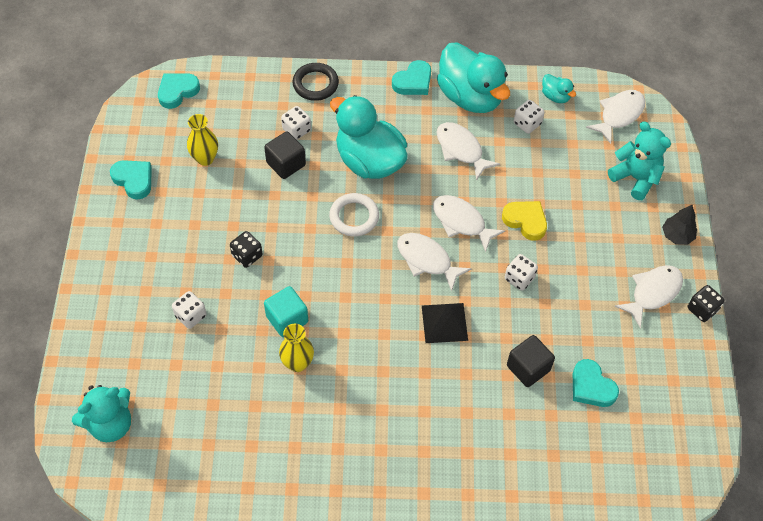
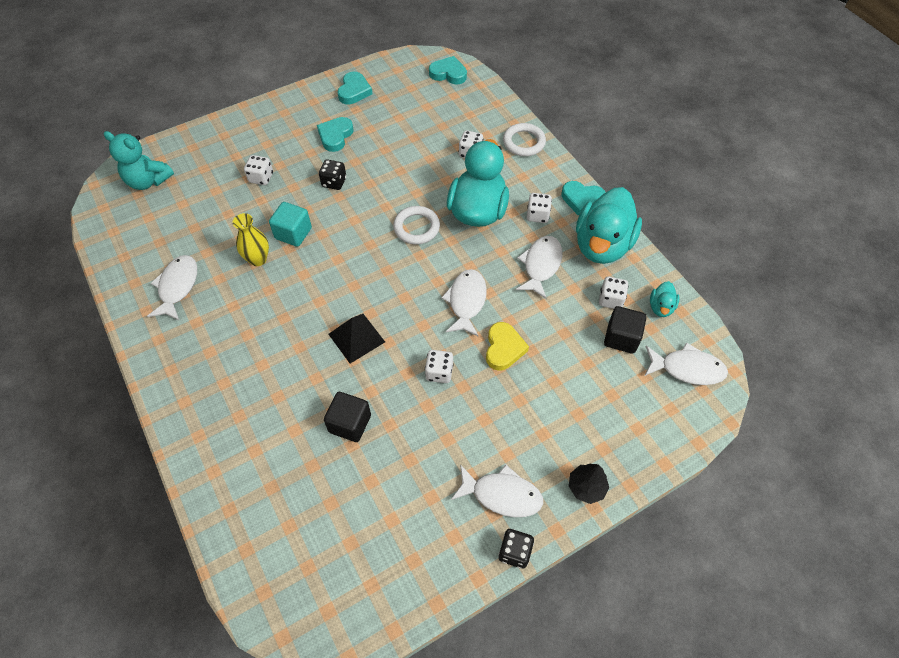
camera: 60 degrees right, 0 degrees up
yellow vase [187,114,218,166] -> none
black cube [264,131,306,179] -> black cube moved to [604,306,647,354]
black ring [292,63,339,101] -> white ring [503,123,546,156]
white fish [397,233,472,291] -> white fish moved to [147,255,197,320]
turquoise heart [573,359,619,407] -> turquoise heart moved to [317,117,354,152]
turquoise teddy bear [608,122,671,200] -> none
none -> white dice [527,193,552,223]

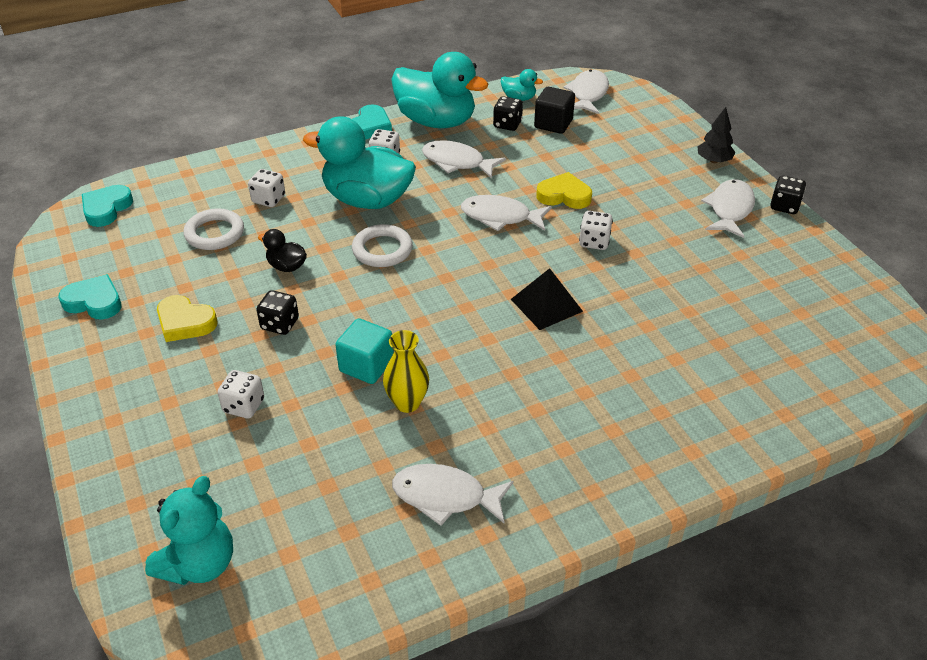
camera: 85 degrees left, 15 degrees down
turquoise heart [317,117,354,152] -> yellow heart [157,295,218,342]
black cube [324,392,371,442] -> none
white ring [503,123,546,156] -> white ring moved to [183,208,244,250]
white dice [599,277,628,309] -> black dice [493,96,523,131]
none -> black duck [258,229,307,272]

